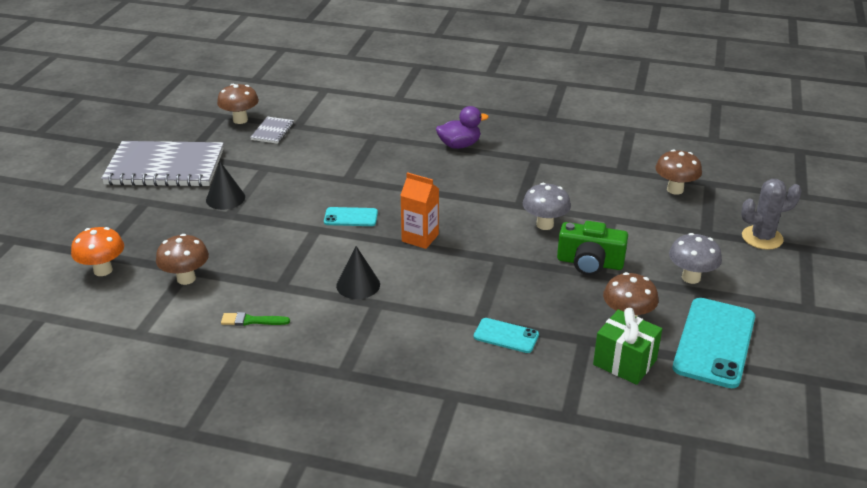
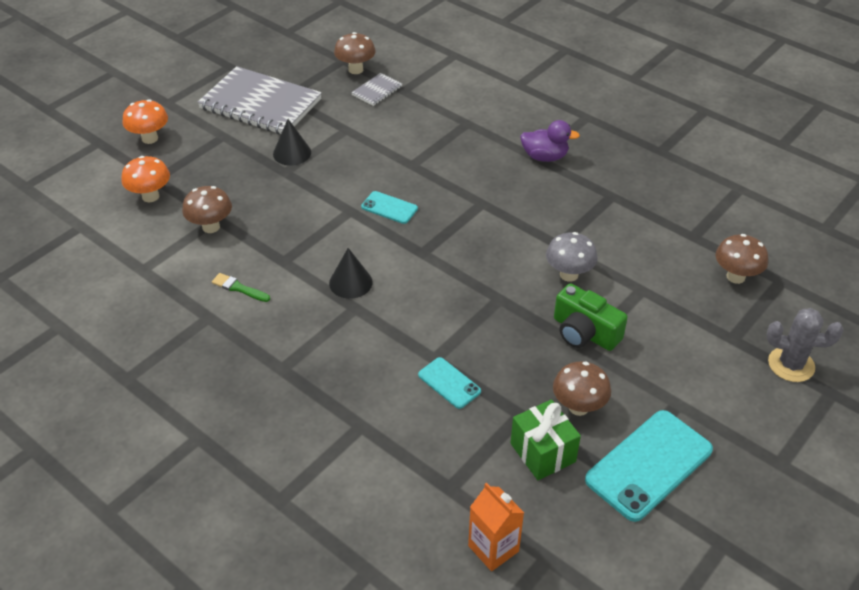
camera: 25 degrees right, 10 degrees up
orange carton [400,172,439,249] -> orange carton moved to [468,482,524,571]
grey mushroom [669,233,722,284] -> none
none -> orange mushroom [122,99,168,144]

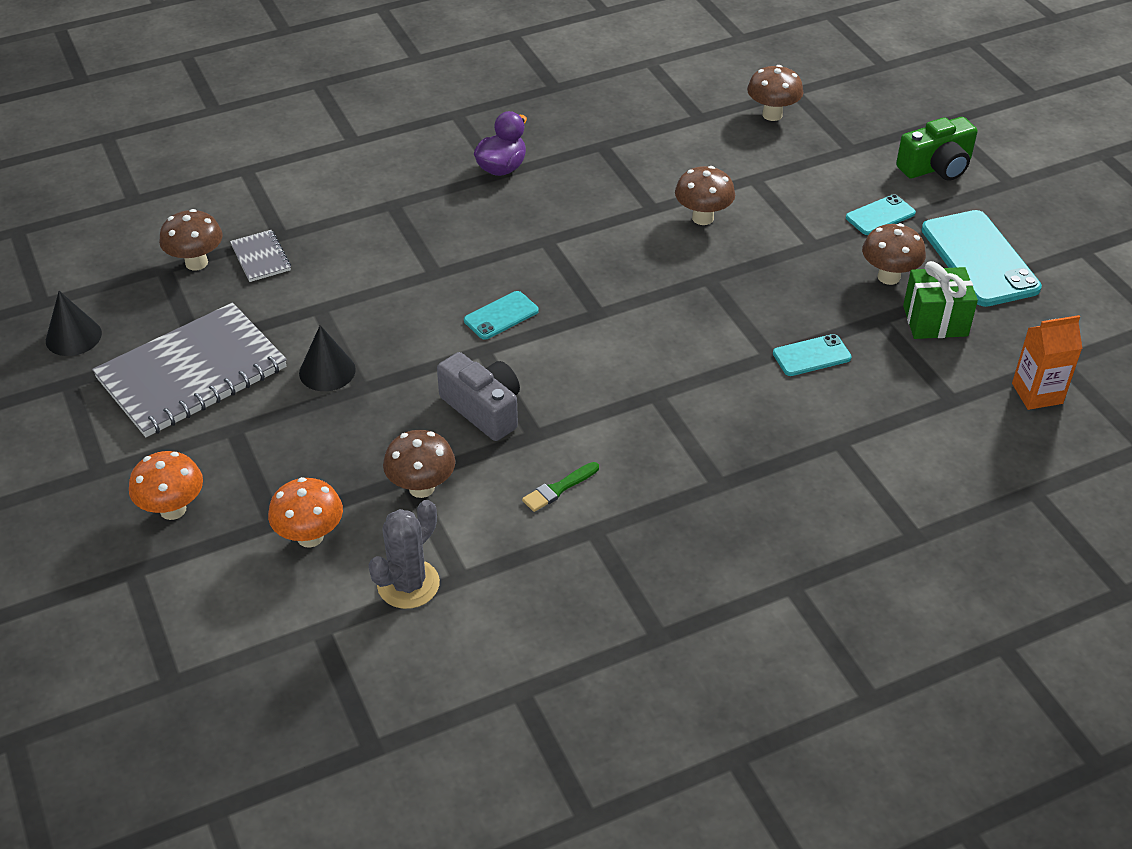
camera: 65 degrees left, 0 degrees up
black cone [329,248,373,299] -> black cone moved to [46,291,102,356]
grey mushroom [546,232,598,282] -> brown mushroom [675,166,735,225]
green camera [554,283,628,351] -> green camera moved to [896,117,978,181]
grey cactus [767,308,843,382] -> grey cactus moved to [368,500,440,609]
none -> grey camera [437,352,520,441]
none -> turquoise phone [846,194,916,235]

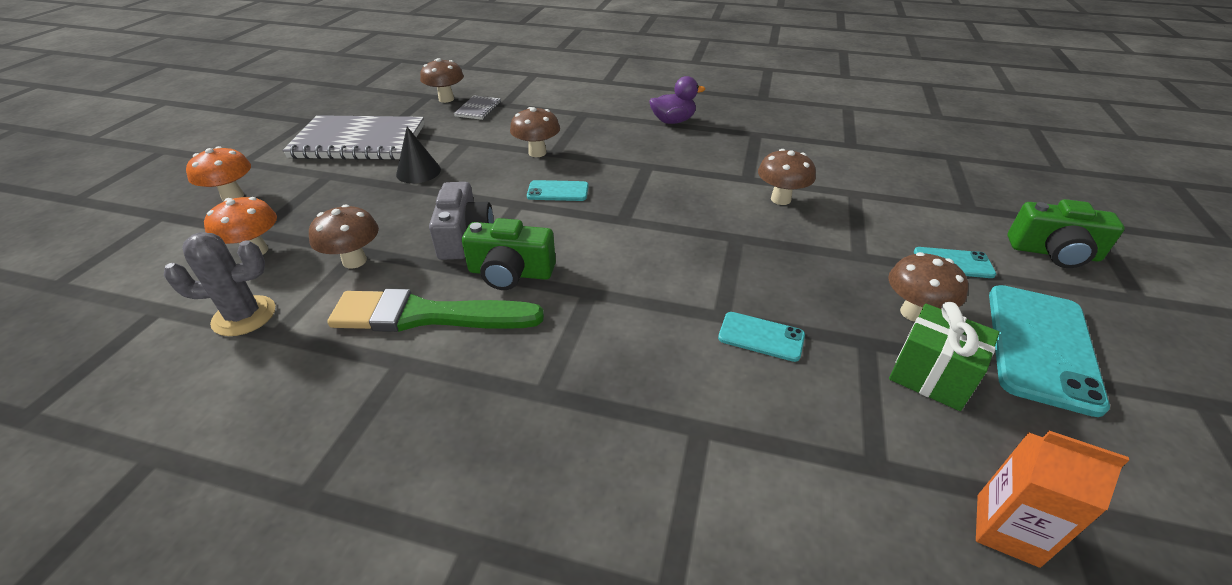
camera: 40 degrees right, 5 degrees down
black cone [46,291,102,356] -> none
green brush [522,462,599,512] -> green brush [327,289,544,332], size x2.35
brown mushroom [747,65,804,121] -> brown mushroom moved to [510,107,560,157]
none -> green camera [462,218,556,290]

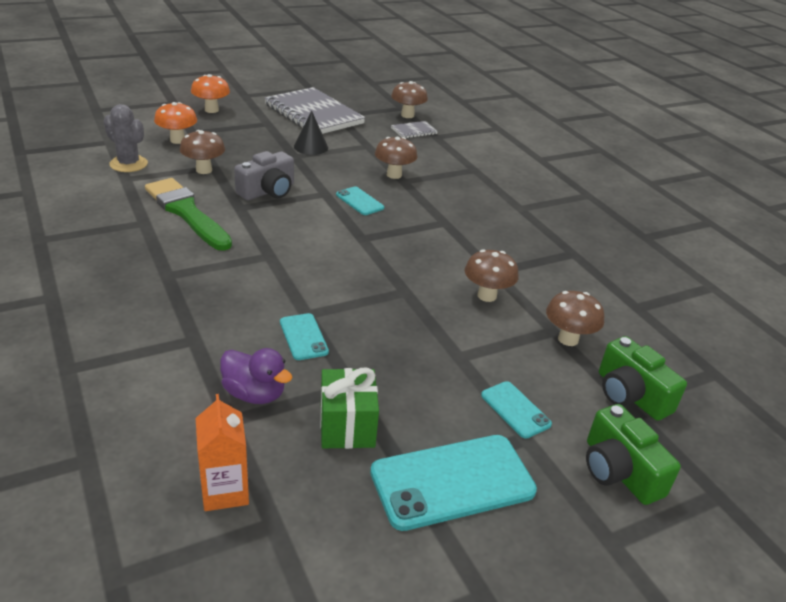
camera: 45 degrees right, 5 degrees down
green camera [462,218,556,290] -> green camera moved to [599,336,687,421]
purple duck [649,76,705,124] -> purple duck moved to [220,348,293,404]
brown mushroom [888,252,968,322] -> brown mushroom moved to [546,291,604,346]

